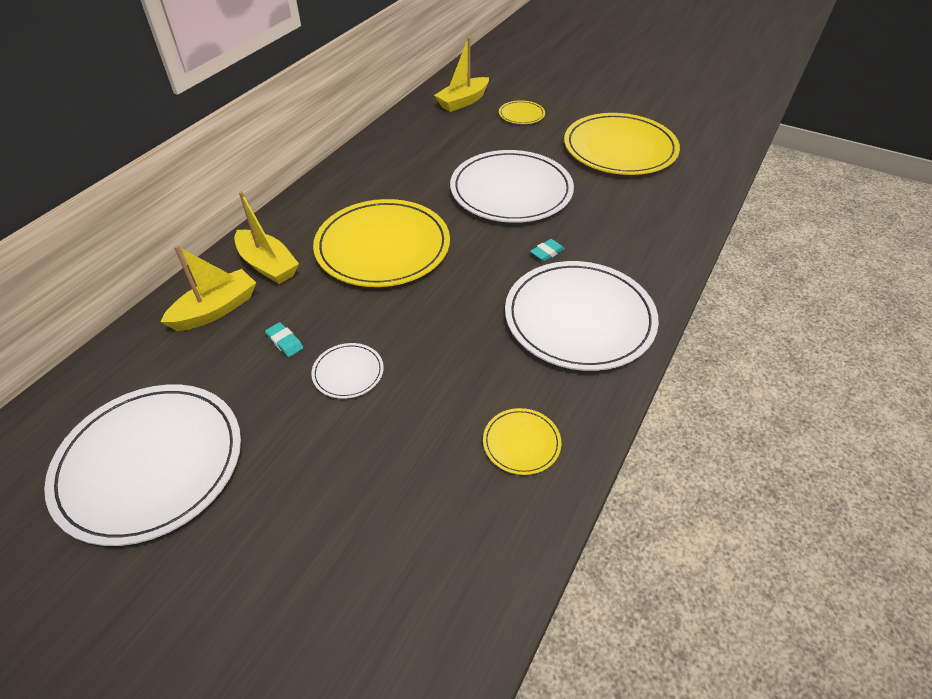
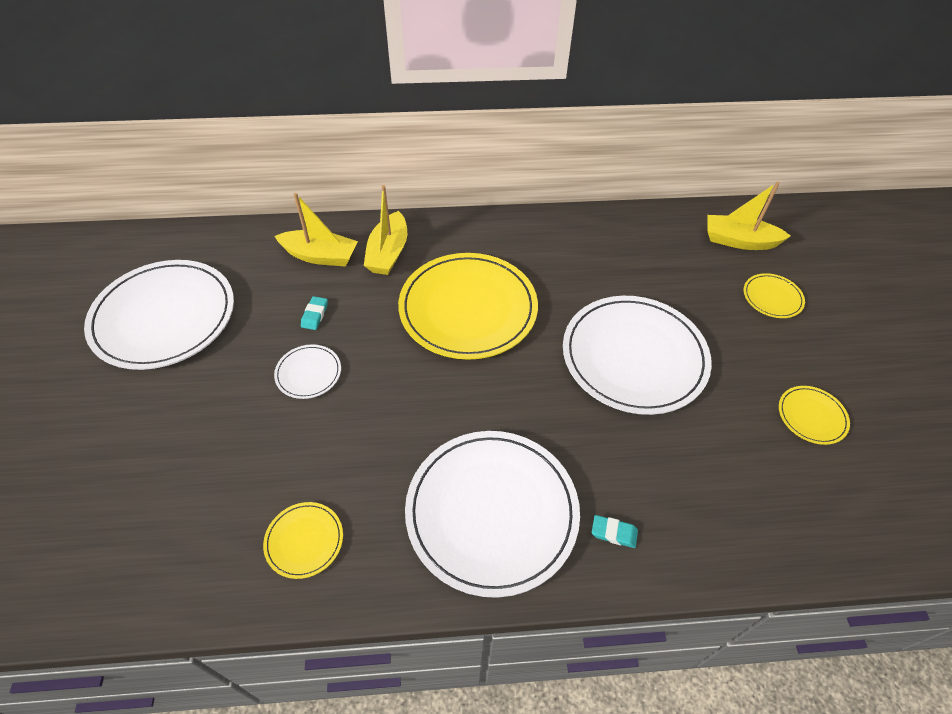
camera: 55 degrees right, 5 degrees up
turquoise eraser [530,239,565,261] -> turquoise eraser moved to [592,515,638,548]
yellow plate [564,113,680,175] -> yellow plate [779,386,850,445], size x0.44

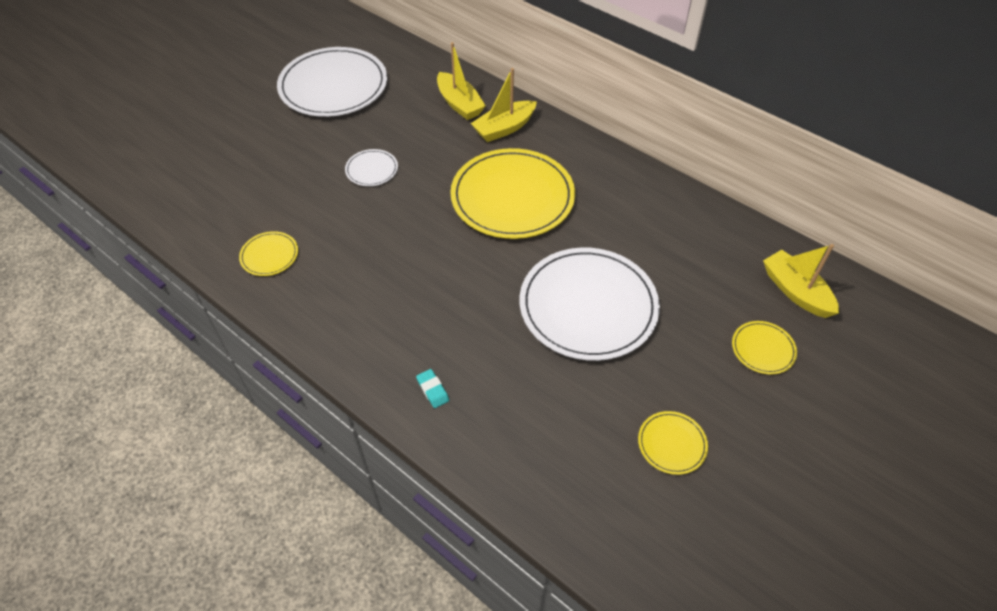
camera: 45 degrees right, 0 degrees up
turquoise eraser [301,296,328,330] -> none
white plate [405,431,580,598] -> none

